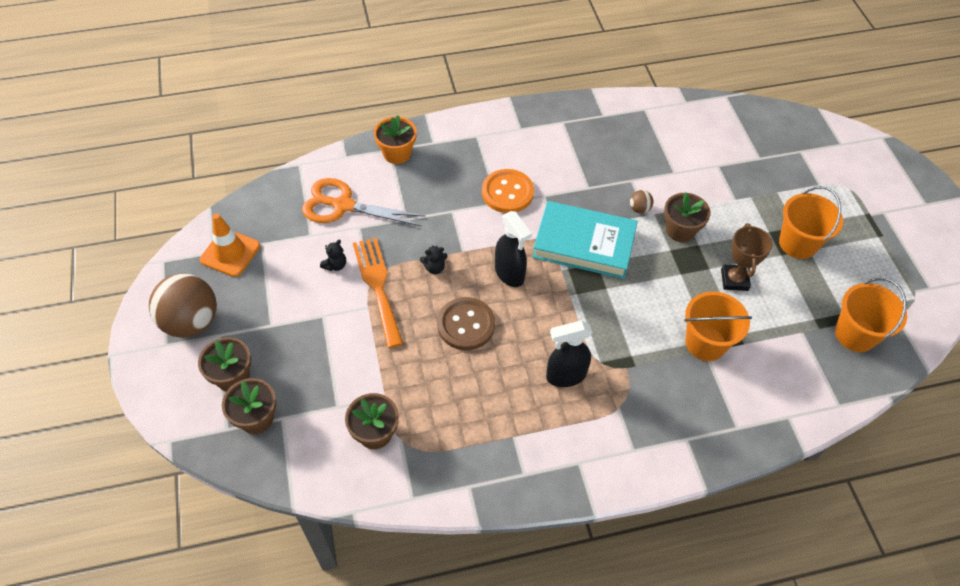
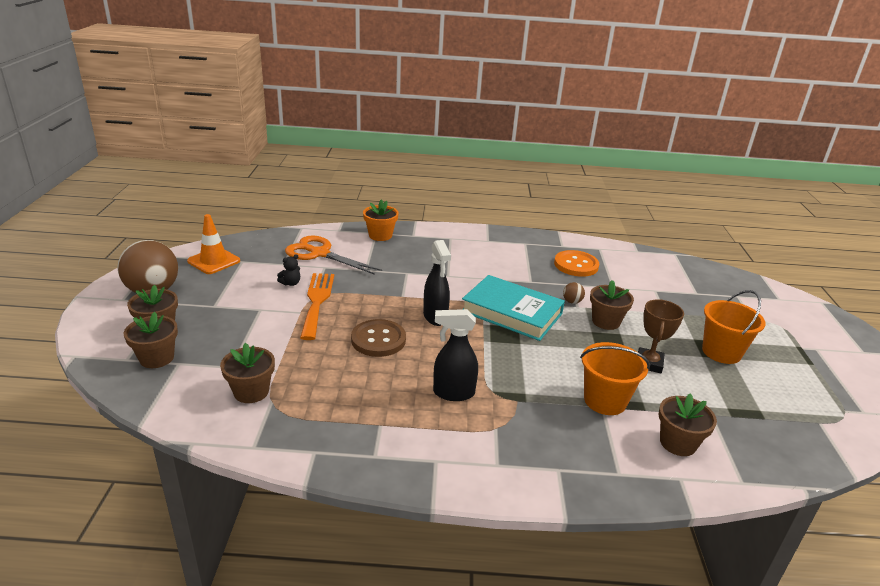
camera: 15 degrees right, 25 degrees down
black teddy bear [420,245,447,274] -> none
orange button [482,169,534,213] -> orange button moved to [554,250,599,277]
orange bucket [835,278,907,352] -> none
none -> brown flower pot [659,393,717,456]

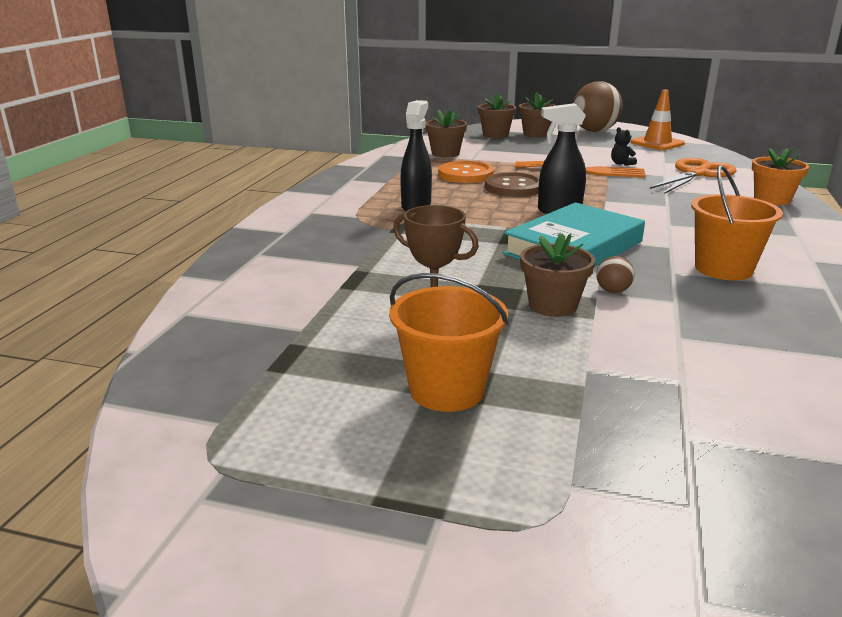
camera: 105 degrees right, 5 degrees down
orange button [554,250,599,277] -> orange button moved to [438,161,494,183]
orange bucket [580,342,650,415] -> orange bucket moved to [691,165,783,280]
brown flower pot [659,393,717,456] -> none

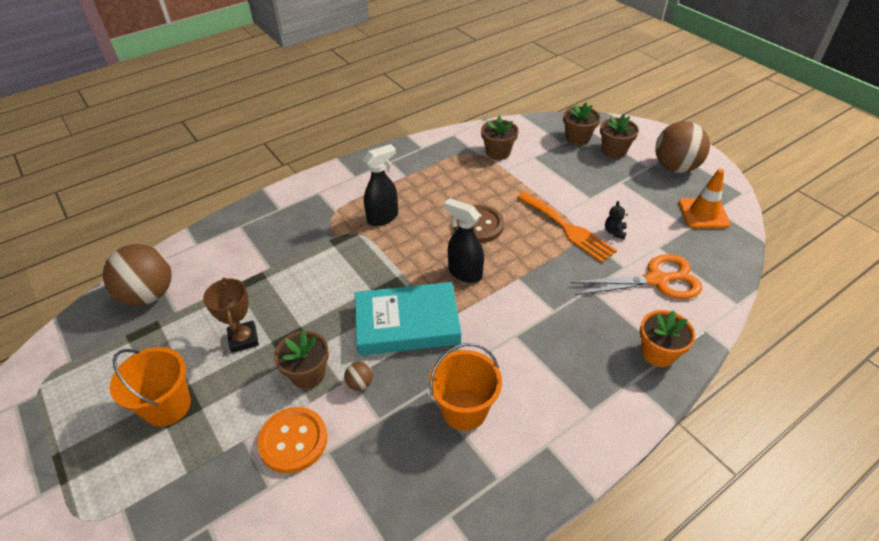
camera: 40 degrees right, 20 degrees up
orange button [438,161,494,183] -> orange button moved to [257,407,327,474]
none -> brown ball [103,244,172,306]

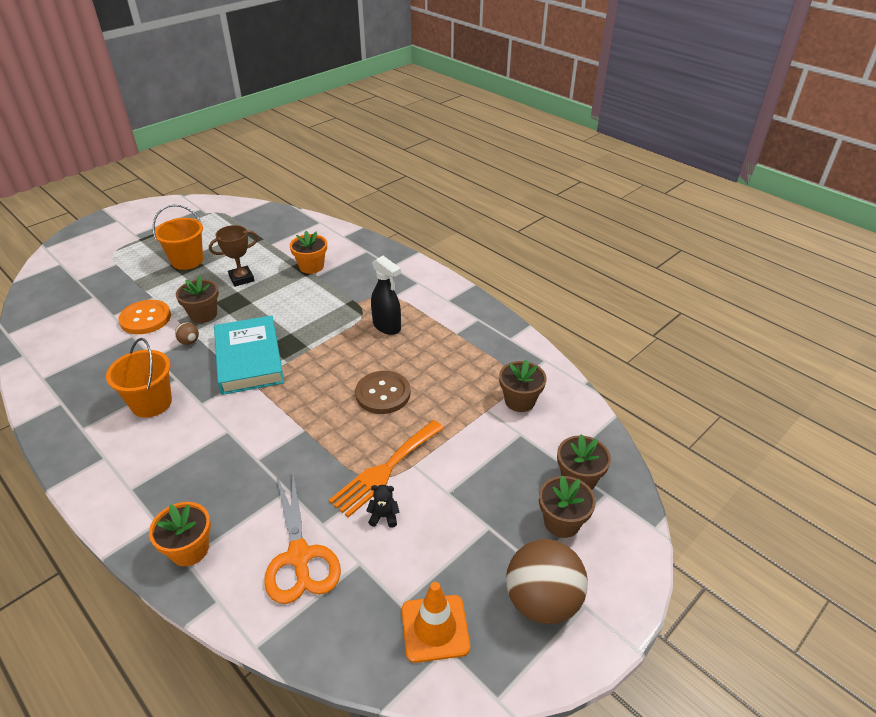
camera: 80 degrees right, 5 degrees down
brown ball [103,244,172,306] -> none
black spray bottle [444,198,484,283] -> none
none -> orange flower pot [290,231,327,274]

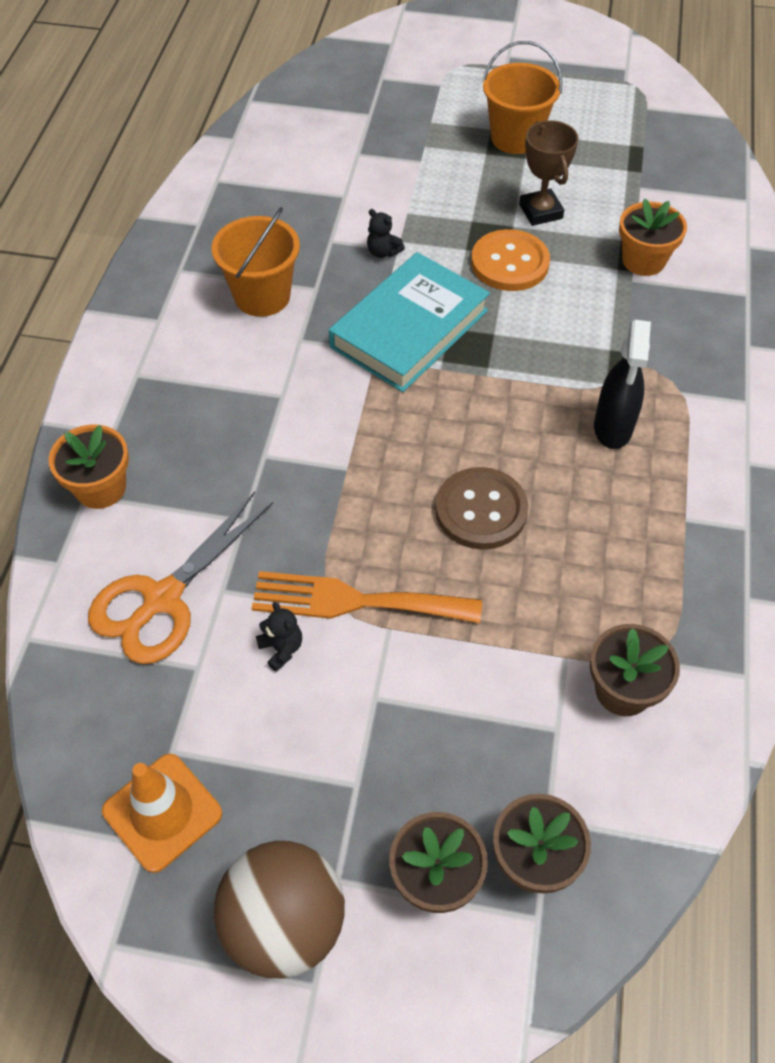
camera: 55 degrees right, 15 degrees up
orange button [118,300,171,334] -> orange button moved to [471,229,550,291]
brown ball [175,323,199,345] -> black teddy bear [367,209,405,258]
brown flower pot [176,276,219,323] -> none
brown trophy [209,225,258,287] -> brown trophy turned 45 degrees clockwise [519,120,579,226]

